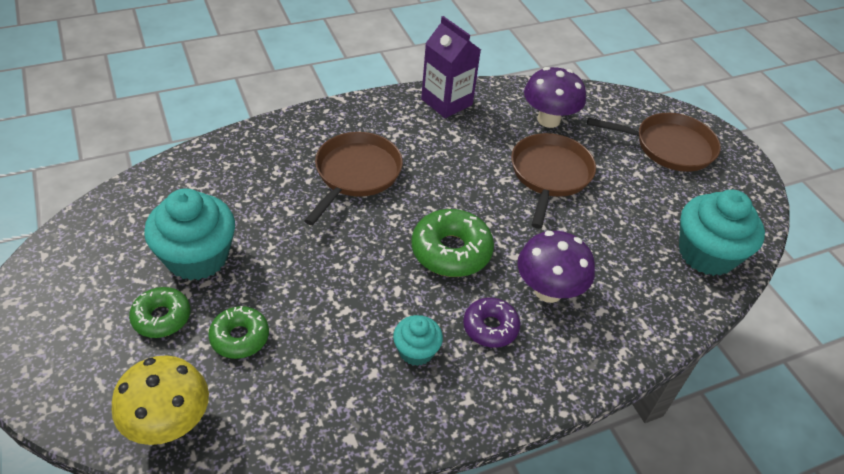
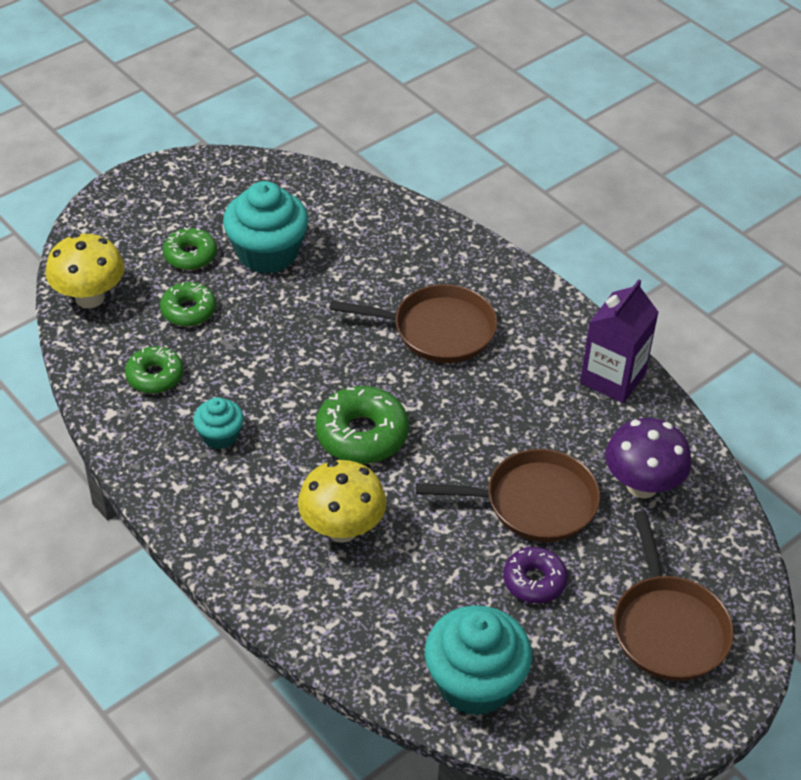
camera: 75 degrees right, 0 degrees up
purple donut [463,298,520,348] -> purple donut moved to [503,547,568,603]
purple mushroom [517,231,595,303] -> yellow mushroom [298,460,386,543]
none -> green donut [125,346,184,394]

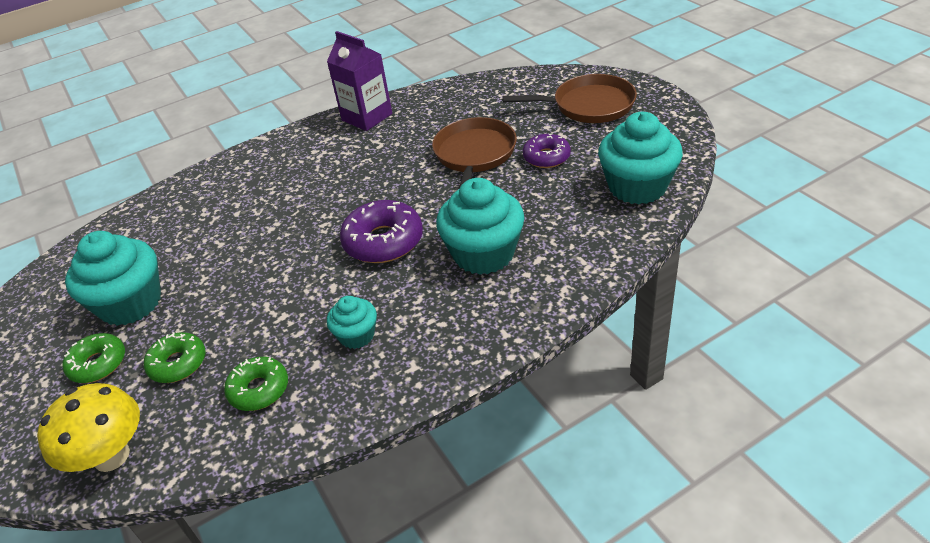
camera: 75 degrees left, 5 degrees down
yellow mushroom [298,460,386,543] -> turquoise cupcake [436,178,524,275]
green donut [315,386,409,464] -> purple donut [340,200,423,263]
brown pan [330,284,497,363] -> none
purple mushroom [605,418,692,498] -> none

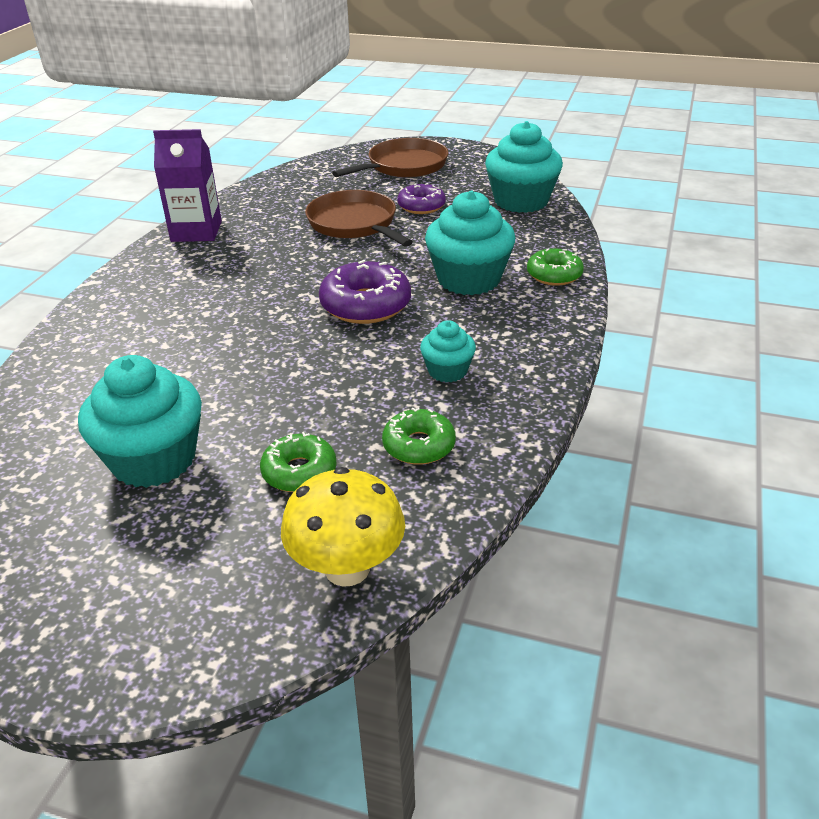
camera: 45 degrees left, 5 degrees down
green donut [63,333,125,383] -> green donut moved to [527,248,584,286]

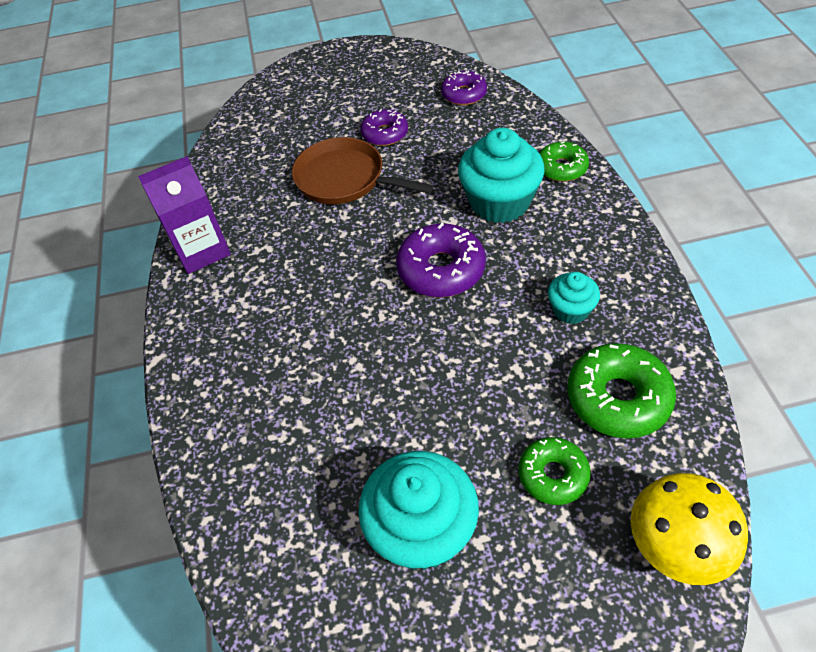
camera: 25 degrees left, 15 degrees up
brown pan [332,138,448,178] -> none
green donut [382,408,456,465] -> green donut [567,343,676,438], size x1.57
turquoise cupcake [485,121,563,213] -> purple donut [441,70,487,105]

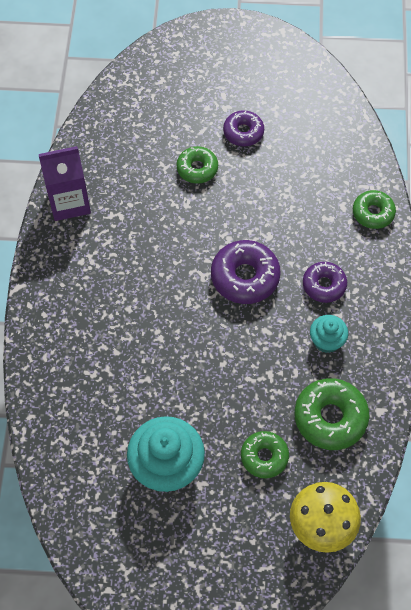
camera: 10 degrees right, 10 degrees up
brown pan [292,137,434,204] -> green donut [176,146,218,184]
purple donut [441,70,487,105] -> purple donut moved to [303,262,347,303]
turquoise cupcake [458,128,545,223] -> none

